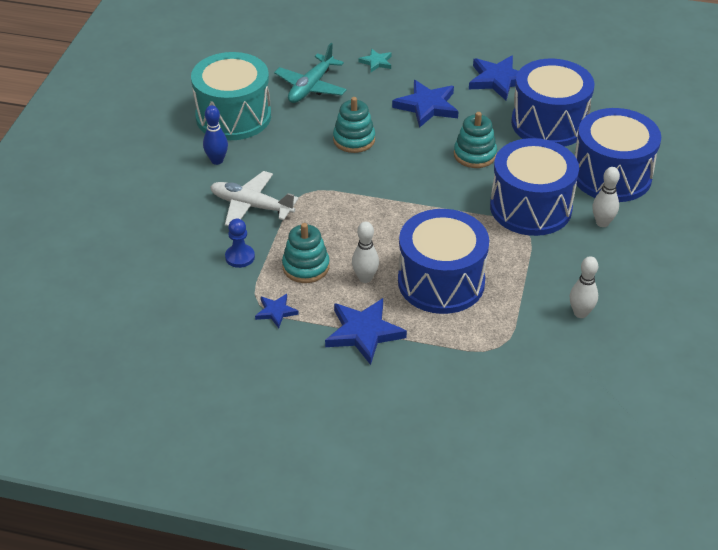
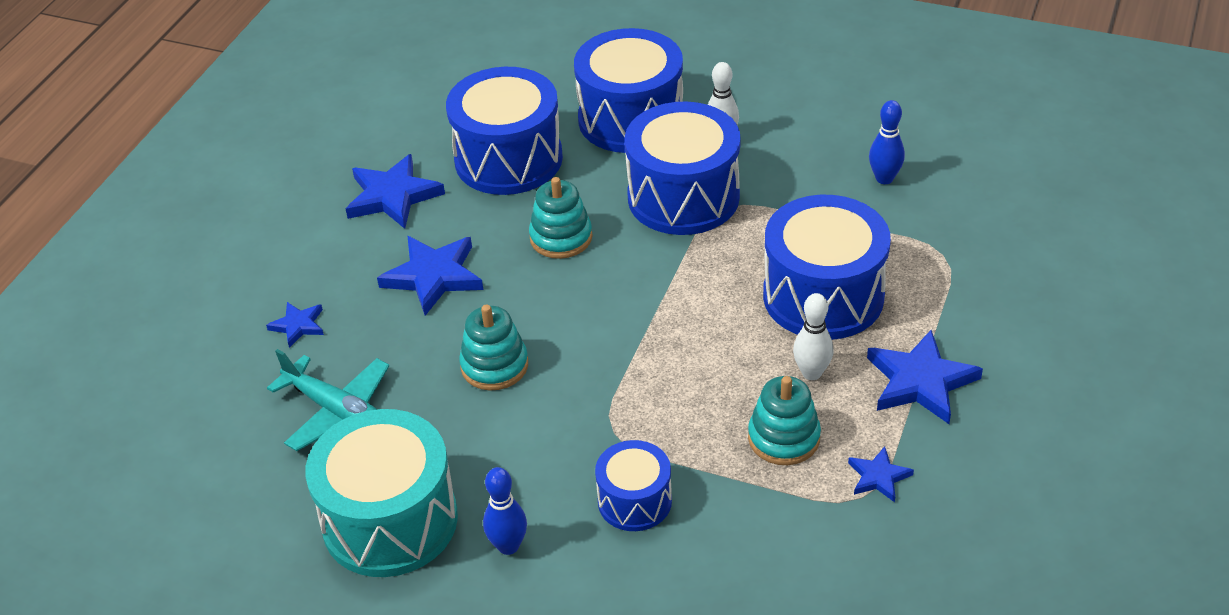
camera: 80 degrees left, 0 degrees up
white plane [210,171,299,226] -> blue drum [595,440,672,531]
blue pawn [225,219,255,268] -> none
turquoise star [358,49,391,72] -> blue star [266,302,324,348]
white bowling pin [570,256,598,318] -> blue bowling pin [869,100,905,184]

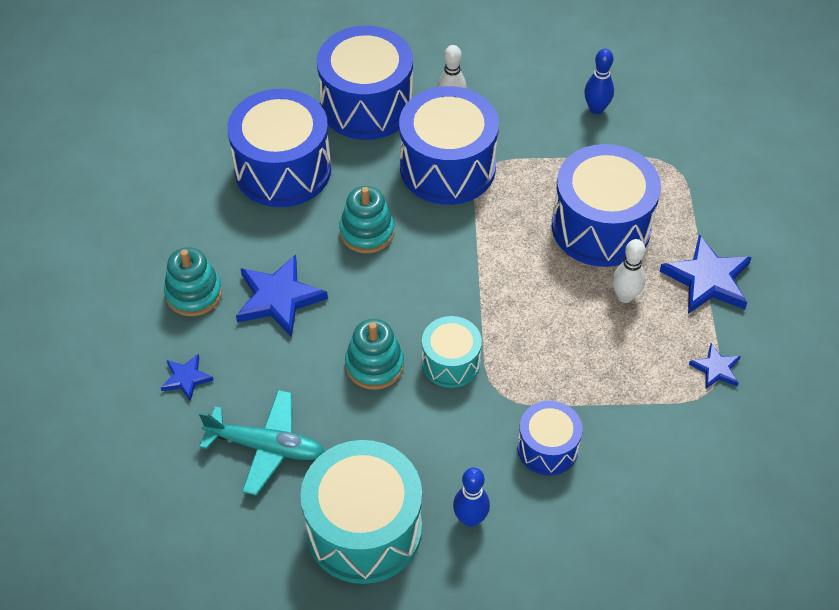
camera: 25 degrees left, 10 degrees up
blue star [346,154,445,229] -> none
turquoise stacking toy [748,376,821,465] -> turquoise stacking toy moved to [164,247,222,316]
none -> turquoise drum [422,316,482,388]

